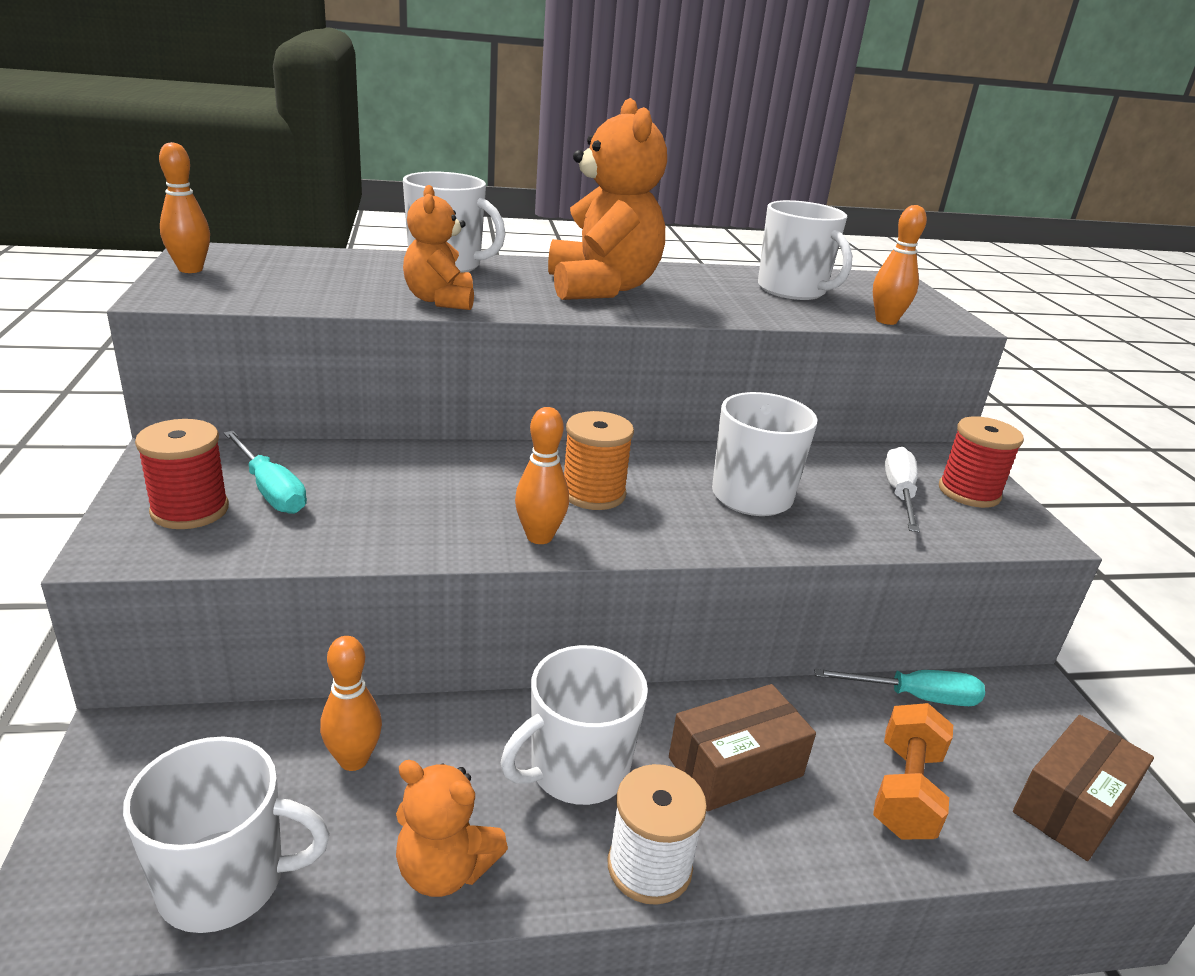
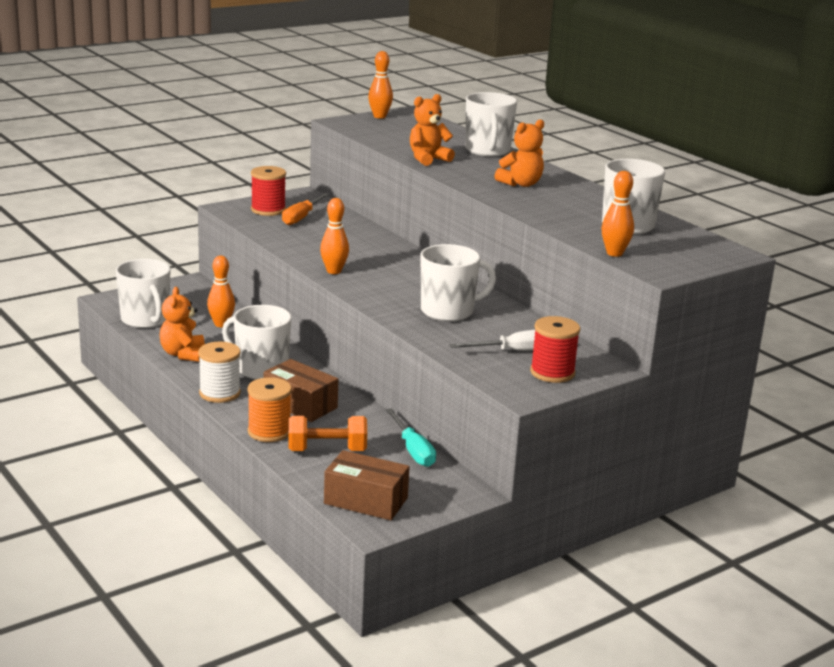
camera: 65 degrees right, 5 degrees down
turquoise screwdriver [224,431,307,514] -> orange screwdriver [282,193,329,225]
orange teddy bear [548,98,667,300] -> orange teddy bear [495,119,544,187], size x0.57
orange spool [564,411,634,510] -> orange spool moved to [247,377,292,442]

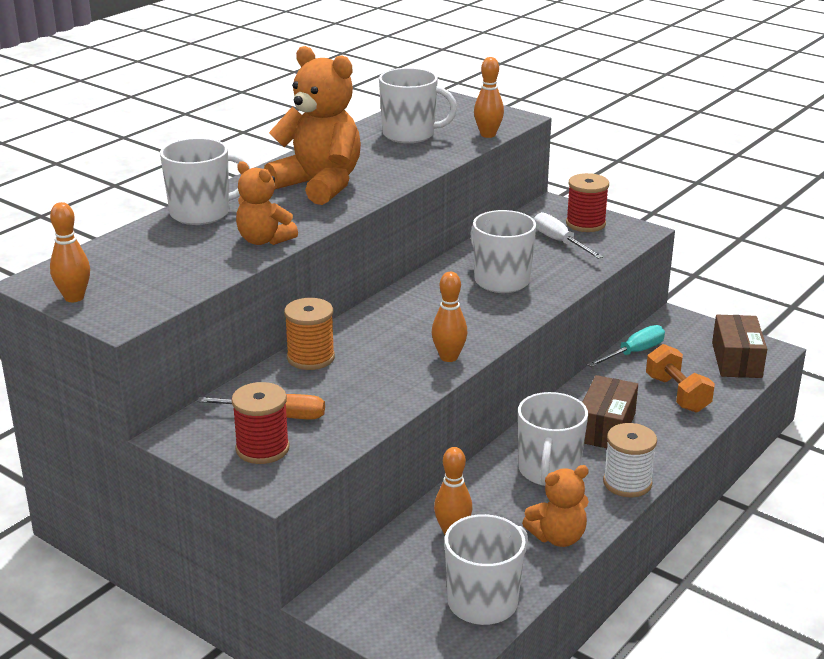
camera: 105 degrees left, 5 degrees up
orange spool [247,377,292,442] -> orange spool moved to [284,298,335,370]
orange teddy bear [495,119,544,187] -> orange teddy bear [264,46,361,205], size x1.75

